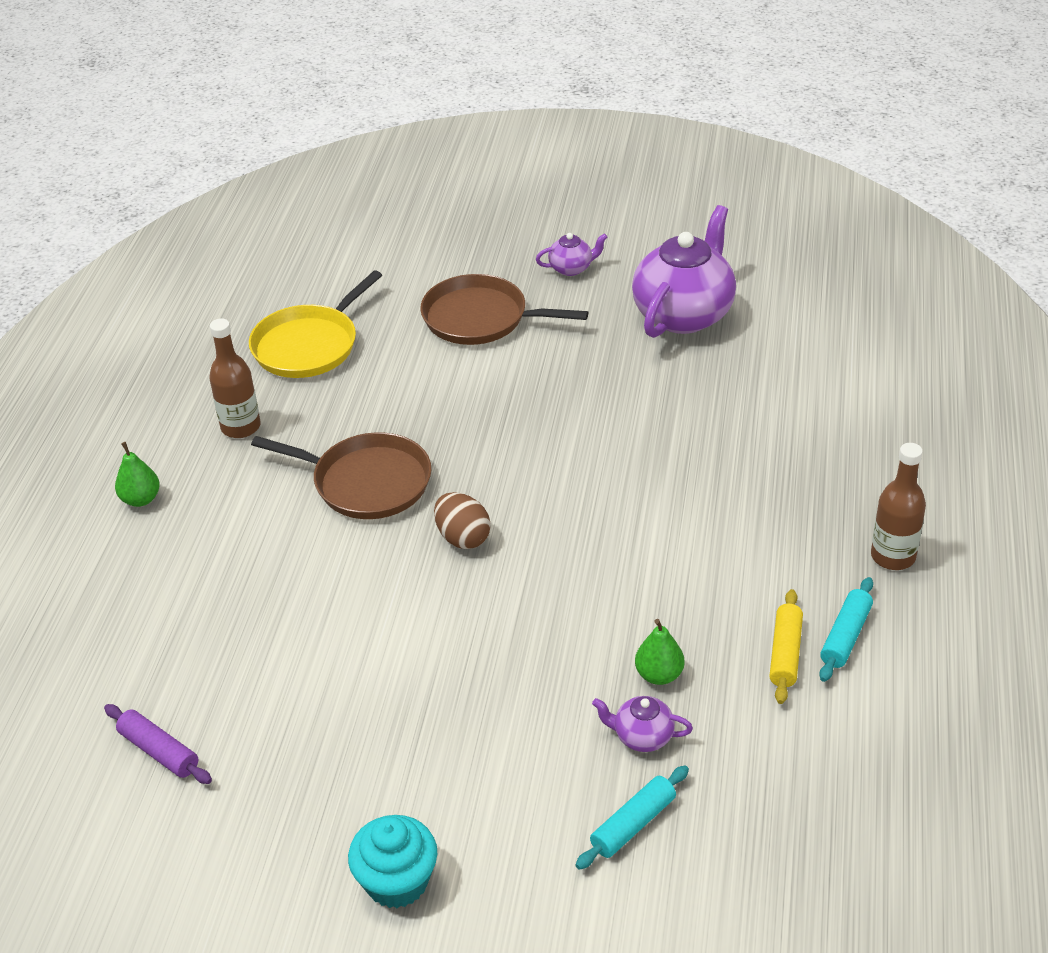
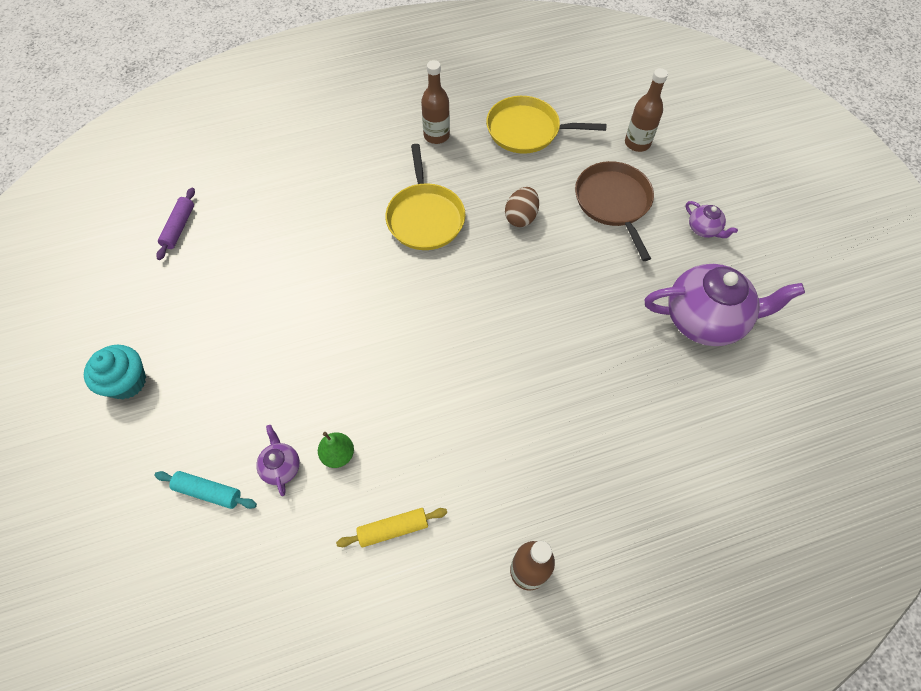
camera: 60 degrees right, 20 degrees up
green pear [115,442,160,507] -> none
brown pan [251,432,431,519] -> yellow pan [385,144,466,250]
brown egg [434,492,491,549] -> brown egg moved to [505,187,539,227]
turquoise rolling pin [819,577,873,682] -> none
none -> brown bottle [625,68,668,152]

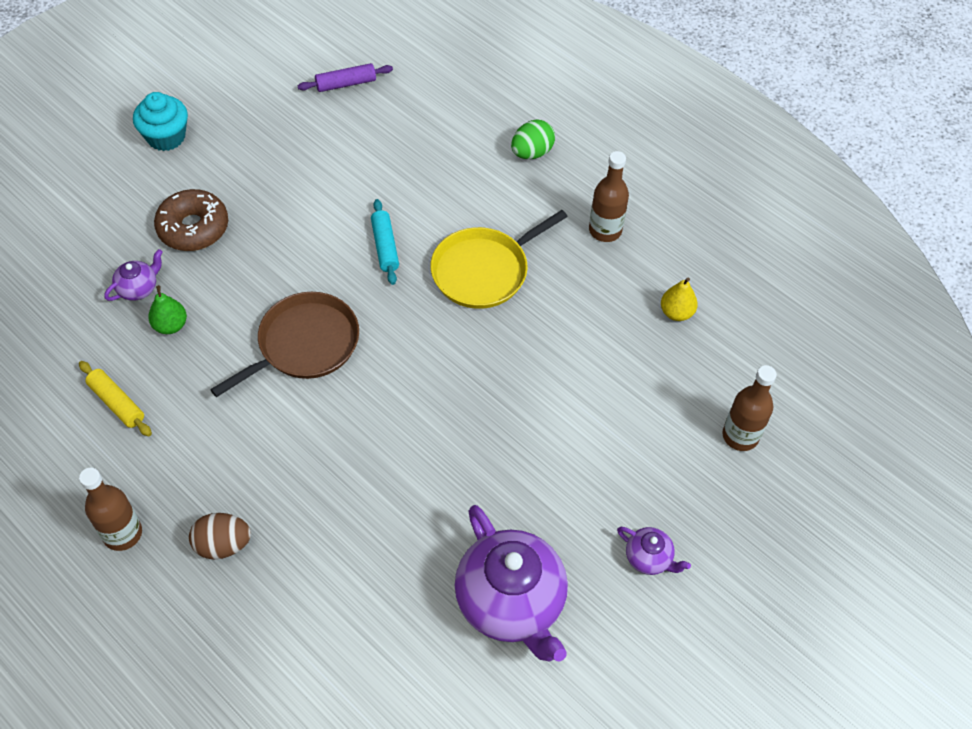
camera: 60 degrees right, 5 degrees down
turquoise rolling pin [154,471,257,509] -> turquoise rolling pin moved to [371,199,399,285]
yellow pan [486,96,607,154] -> yellow pear [661,277,698,321]
brown egg [505,187,539,227] -> brown egg moved to [189,513,251,559]
brown pan [575,161,654,261] -> brown pan moved to [210,292,359,397]
purple teapot [686,201,738,238] -> purple teapot turned 75 degrees counterclockwise [617,527,691,575]
none -> brown donut [154,189,228,251]
none -> green egg [511,120,555,159]

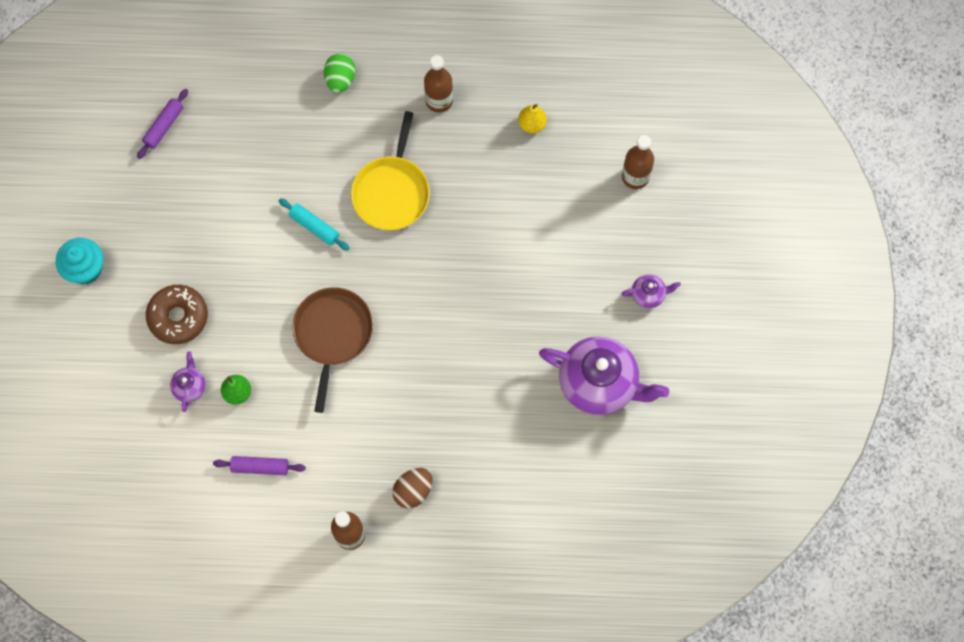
camera: 40 degrees left, 15 degrees up
yellow rolling pin [79,361,152,436] -> purple rolling pin [213,456,306,475]

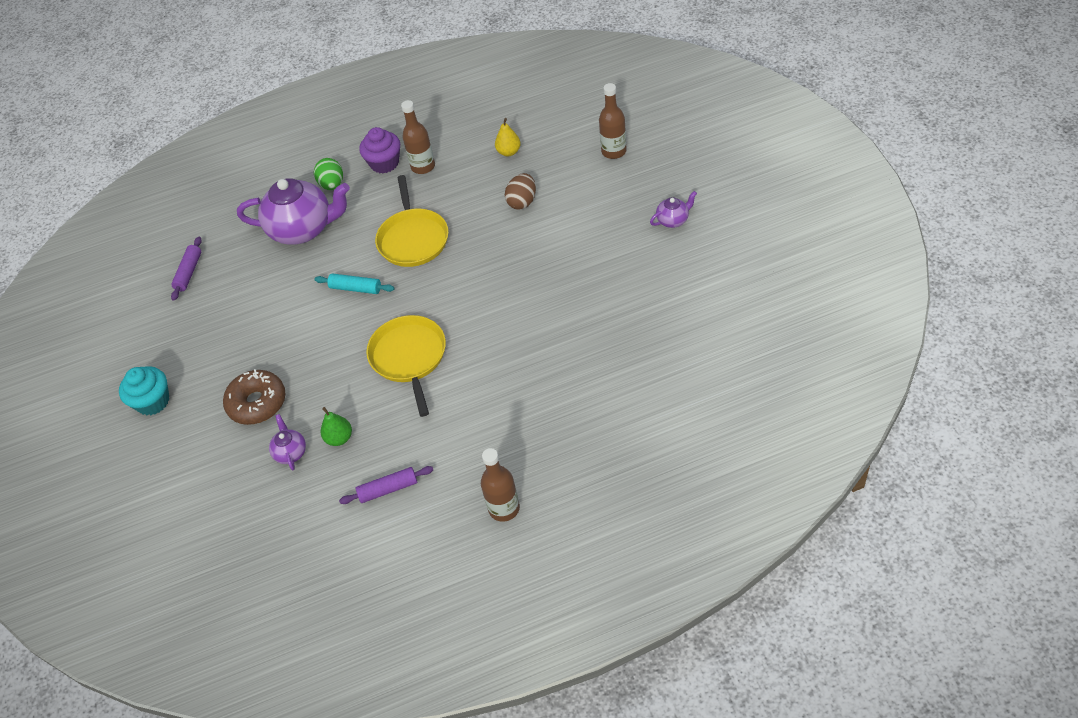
camera: 15 degrees left, 20 degrees down
brown pan [292,287,373,413] -> yellow pan [366,315,446,417]
brown egg [393,468,432,508] -> brown egg moved to [505,173,536,210]
purple teapot [539,336,669,415] -> purple teapot moved to [237,178,350,245]
none -> purple cupcake [359,127,400,173]

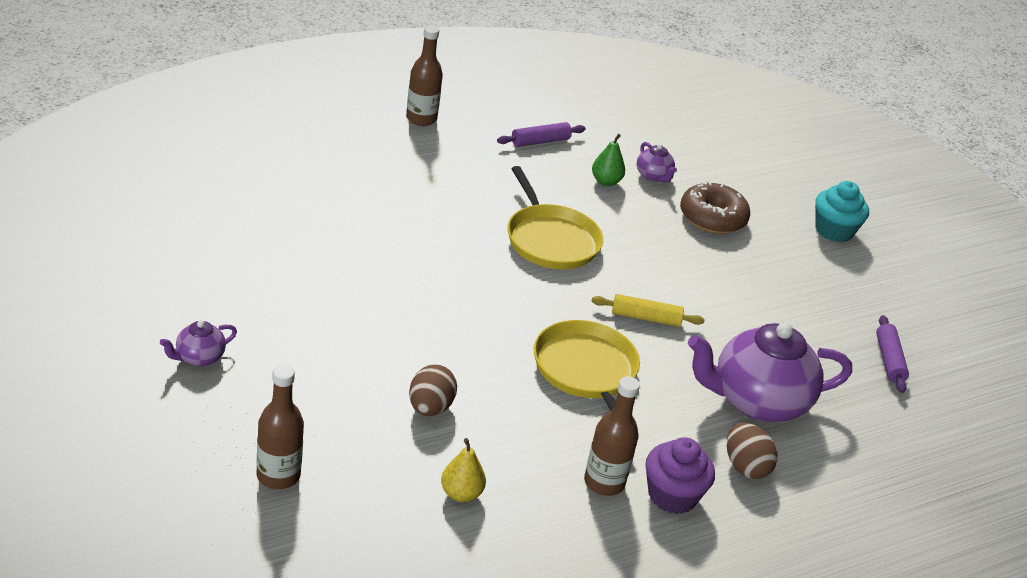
camera: 160 degrees right, 15 degrees down
green egg [314,158,343,190] -> brown egg [727,422,777,479]
turquoise rolling pin [314,273,395,294] -> yellow rolling pin [591,294,705,327]

